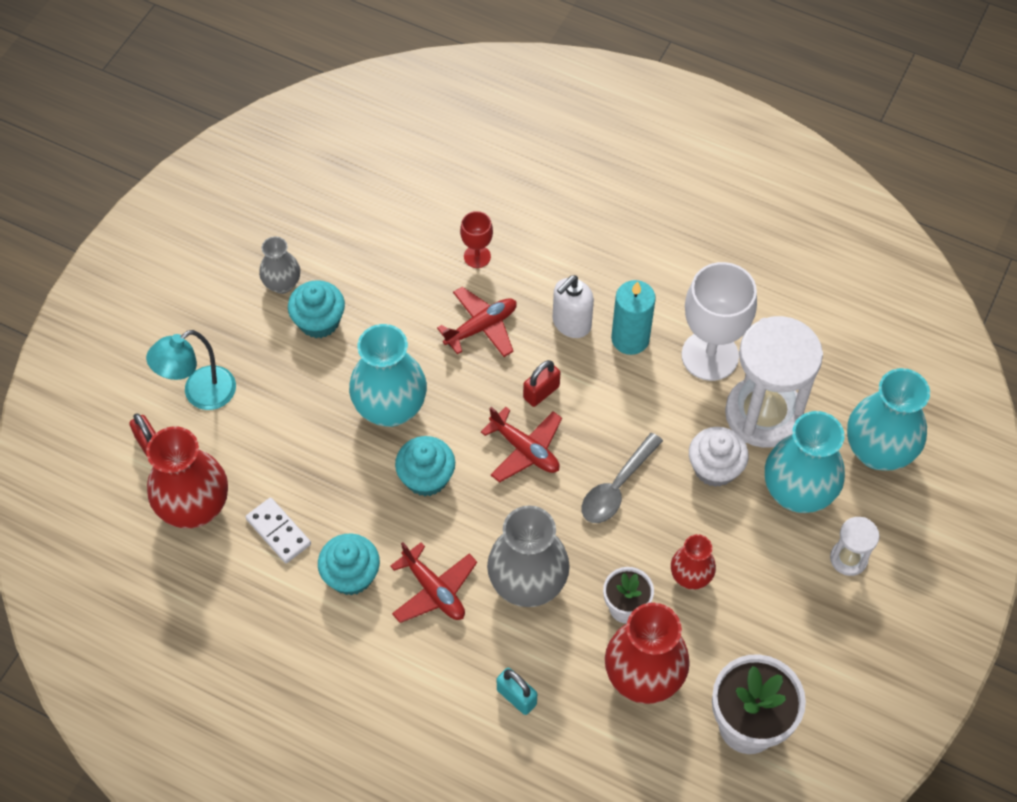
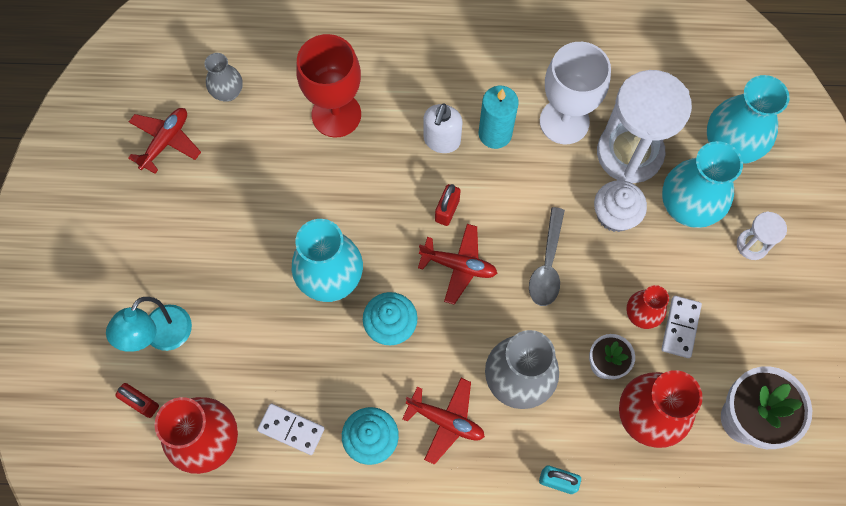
camera: 25 degrees left, 10 degrees up
grey vase [259,237,300,294] -> grey vase moved to [205,53,243,101]
turquoise cupcake [288,280,345,338] -> none
red plane [437,287,517,357] -> red plane moved to [128,108,201,174]
red goblet [460,211,493,268] -> red goblet [296,34,361,137], size x2.04
none -> white domino [662,296,702,358]

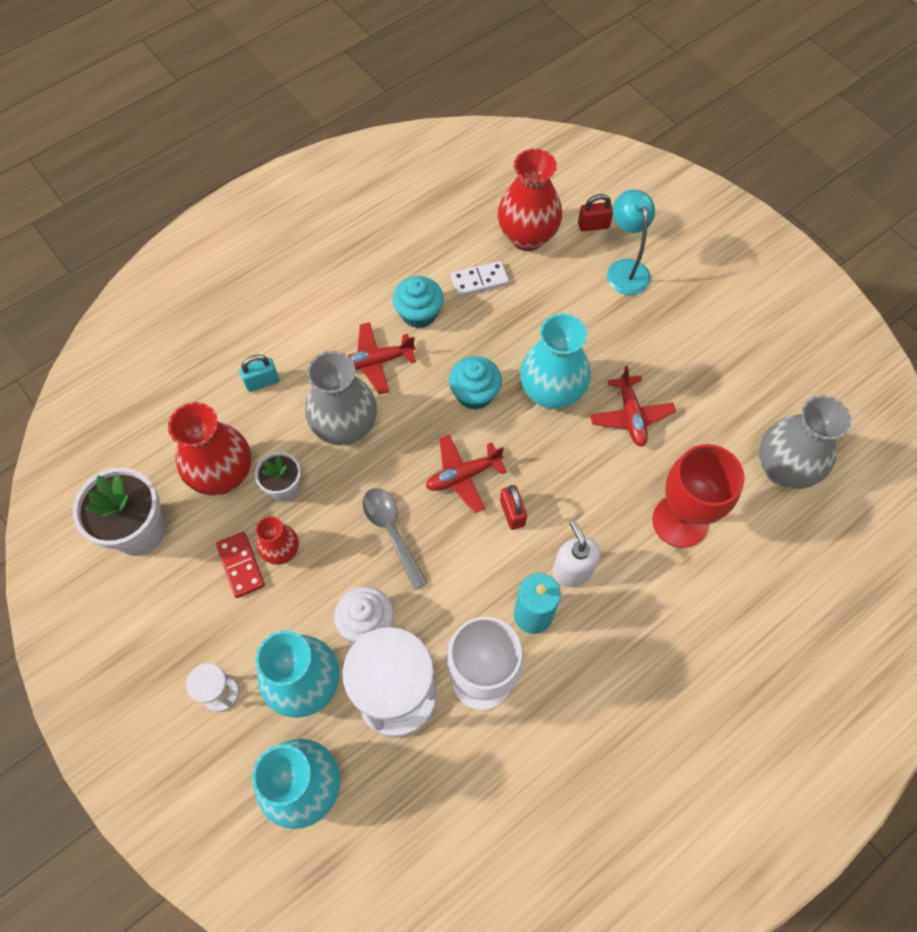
camera: 140 degrees right, 5 degrees down
red plane [128,108,201,174] -> red plane moved to [590,366,676,447]
grey vase [205,53,243,101] -> grey vase [759,395,851,489], size x1.80
white domino [662,296,702,358] -> red domino [216,532,265,598]

